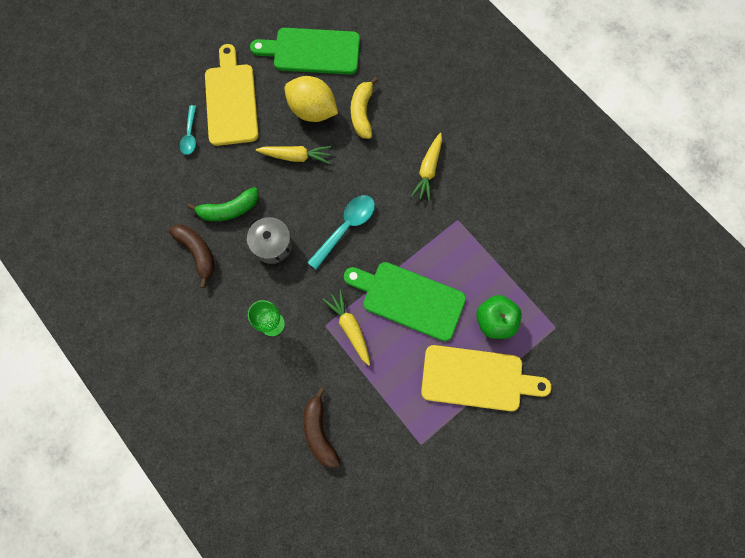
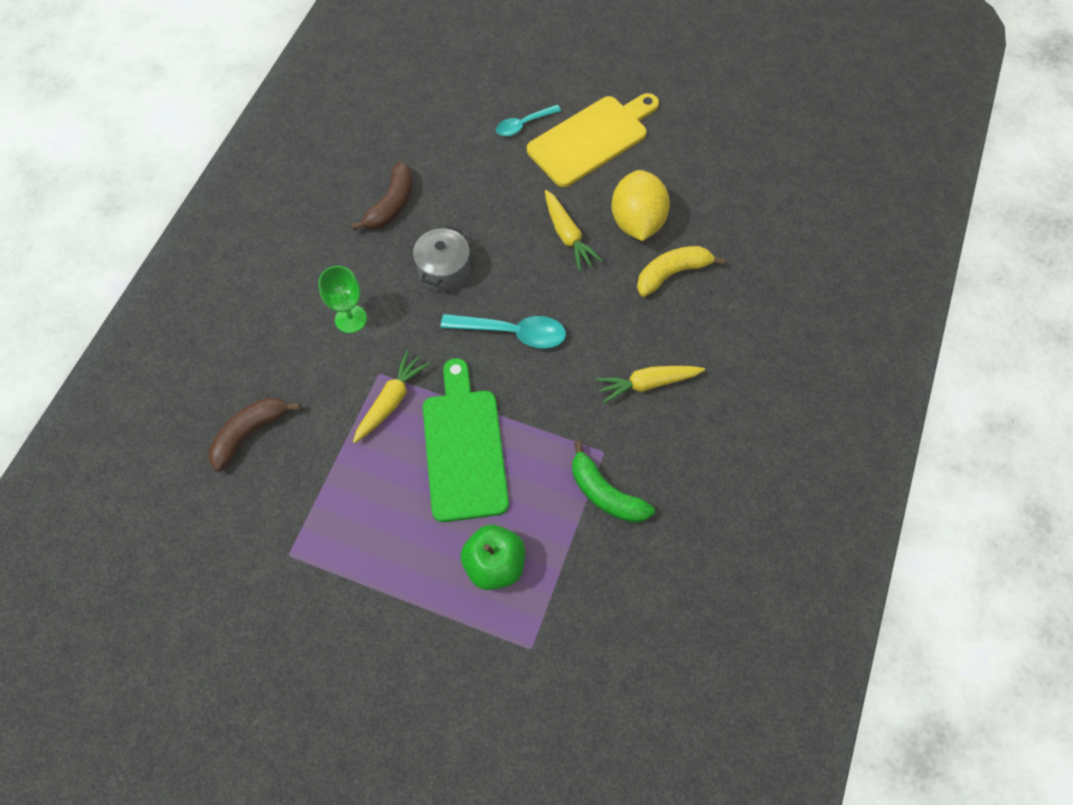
camera: 60 degrees right, 10 degrees down
green banana [187,187,259,221] -> green banana moved to [572,441,655,523]
green cutting board [250,28,360,75] -> none
yellow cutting board [421,345,552,411] -> none

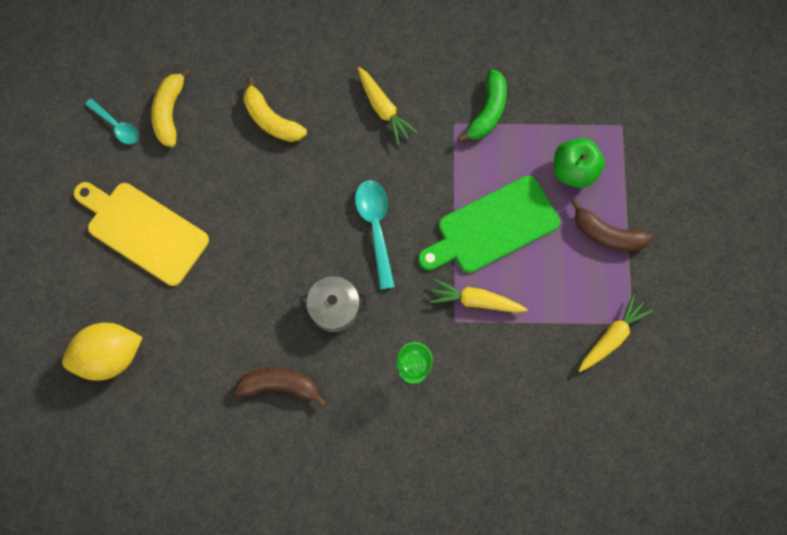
camera: 110 degrees left, 10 degrees up
brown banana [208,397,300,472] -> brown banana moved to [571,199,653,251]
turquoise spoon [496,105,561,136] -> turquoise spoon moved to [85,98,139,145]
yellow carrot [545,190,603,271] -> yellow carrot moved to [579,294,653,372]
yellow lemon [611,170,670,241] -> yellow lemon moved to [62,323,143,381]
none -> yellow banana [151,68,191,147]

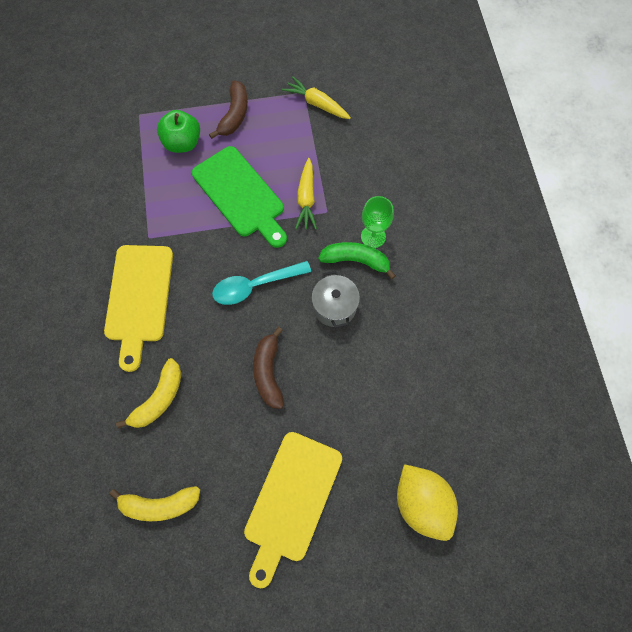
camera: 100 degrees left, 5 degrees down
turquoise spoon [85,98,139,145] -> none
brown banana [234,368,326,407] -> brown banana moved to [253,327,284,409]
yellow carrot [358,67,418,145] -> yellow cutting board [104,245,173,372]
green banana [457,69,507,143] -> green banana moved to [318,242,396,279]

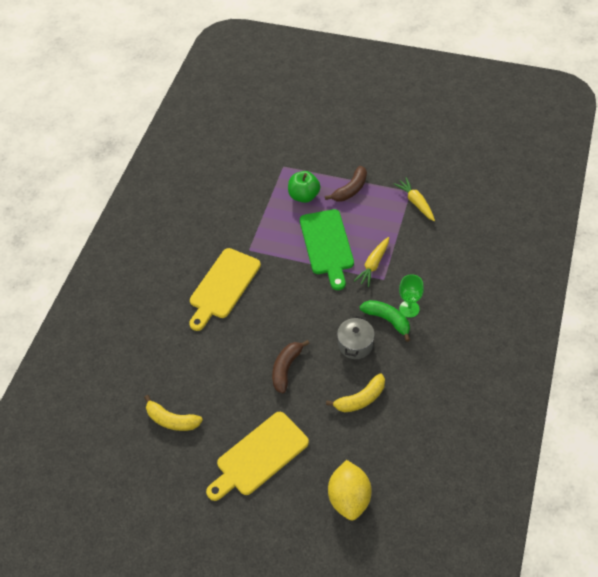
camera: 30 degrees right, 15 degrees down
yellow banana [116,358,182,428] -> yellow banana moved to [326,373,385,412]
turquoise spoon [212,261,311,305] -> none

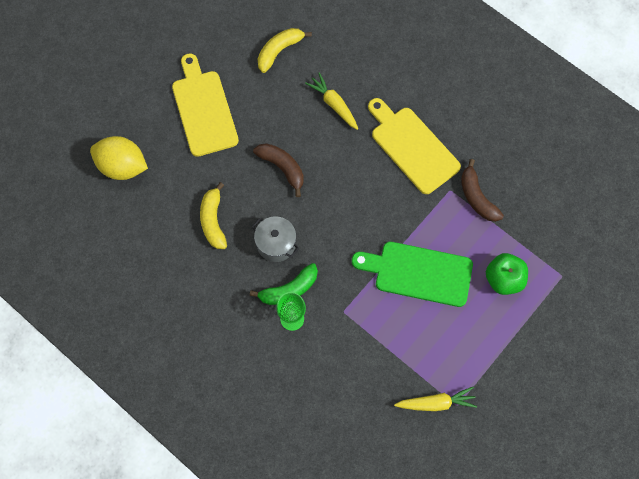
camera: 110 degrees right, 15 degrees up
brown banana [325,166,367,201] -> brown banana moved to [461,159,504,222]
yellow carrot [354,237,389,287] -> yellow carrot moved to [305,73,358,130]

